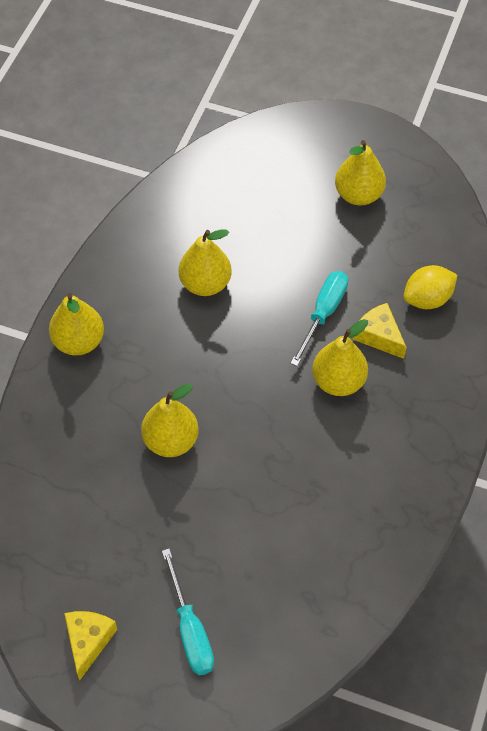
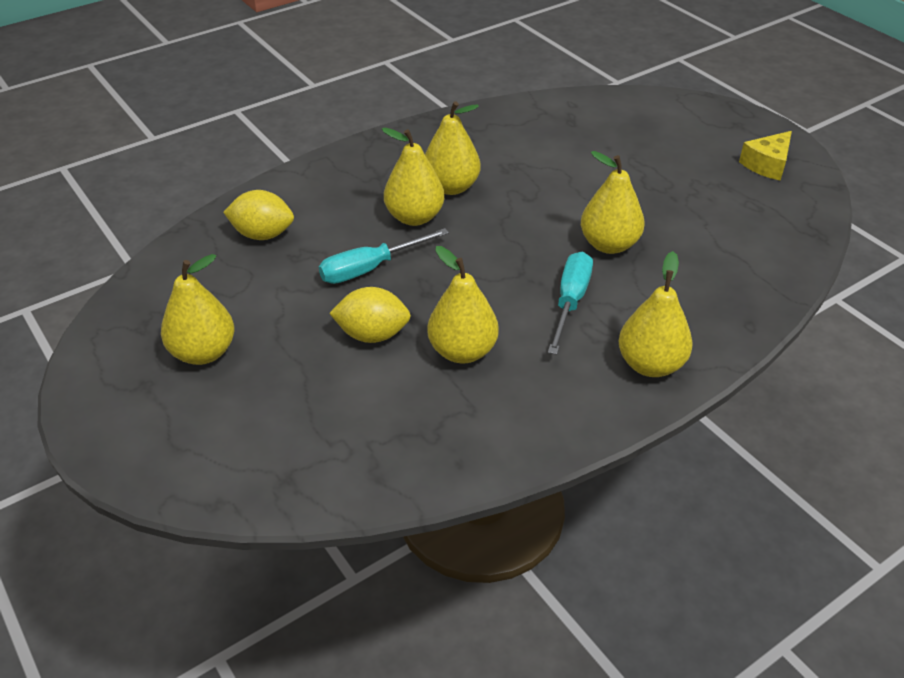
camera: 145 degrees left, 15 degrees down
turquoise screwdriver [162,549,214,675] -> turquoise screwdriver moved to [548,252,593,355]
yellow cheese [353,303,407,359] -> none
none -> yellow lemon [329,287,411,343]
none -> yellow pear [425,101,480,195]

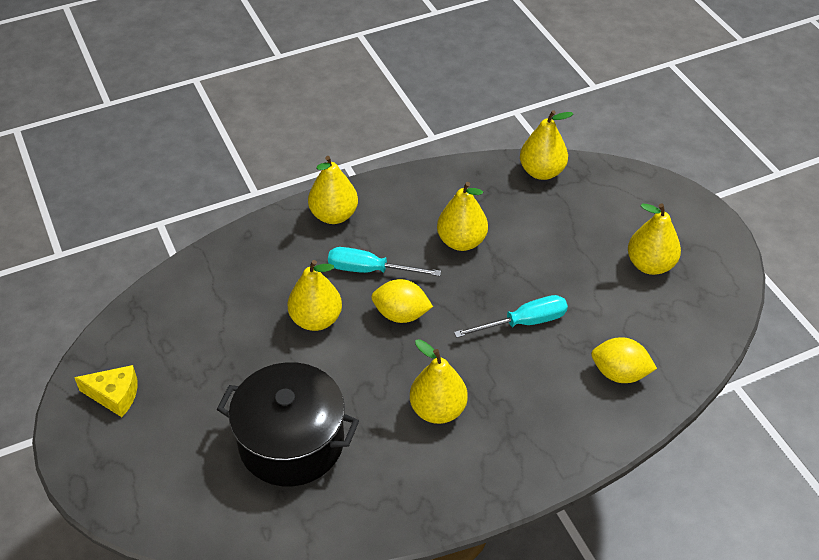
camera: 170 degrees left, 5 degrees up
yellow lemon [329,287,411,343] -> yellow lemon moved to [371,279,433,323]
yellow pear [382,128,444,226] -> yellow pear moved to [520,110,573,180]
turquoise screwdriver [548,252,593,355] -> turquoise screwdriver turned 75 degrees clockwise [328,247,441,276]
yellow cheese [739,131,792,181] -> yellow cheese turned 45 degrees clockwise [74,365,138,417]
none -> black pot [217,362,359,487]

